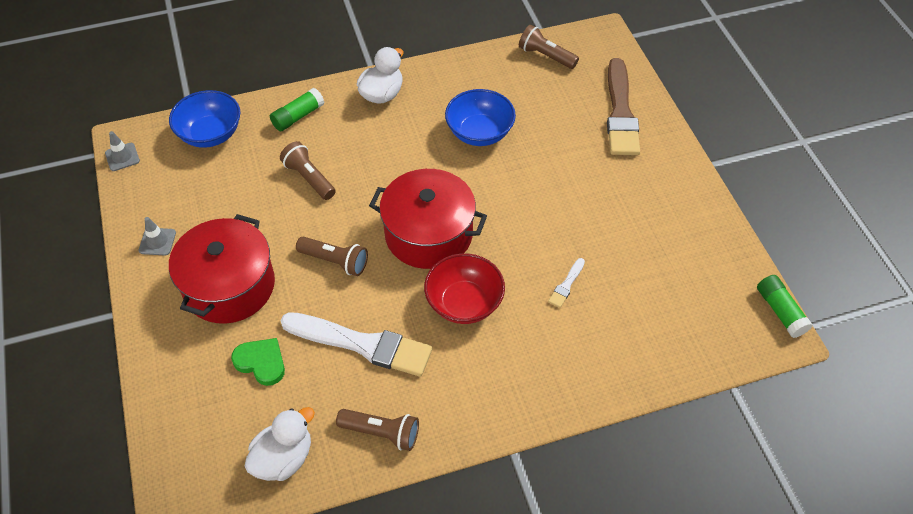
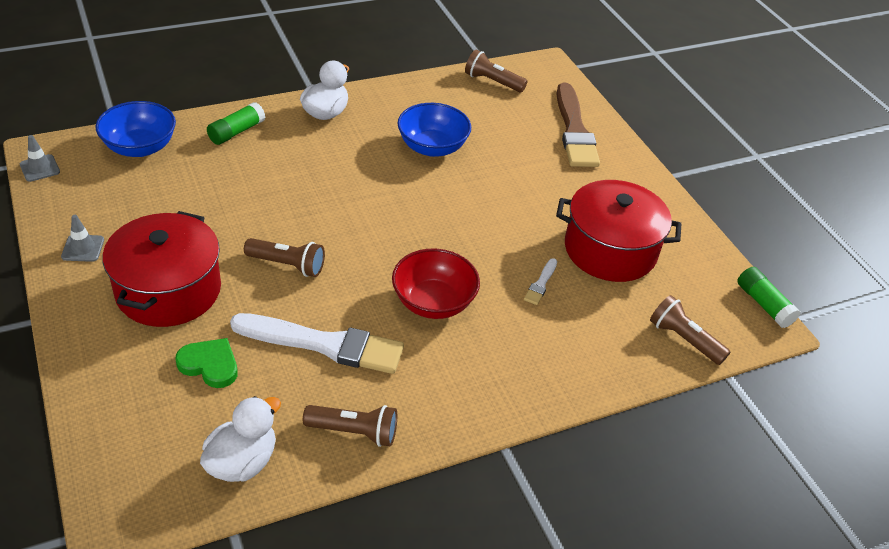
camera: 10 degrees left, 10 degrees down
brown flashlight [280,141,336,200] -> brown flashlight moved to [650,295,730,365]
red pot [369,169,487,269] -> red pot moved to [556,180,681,282]

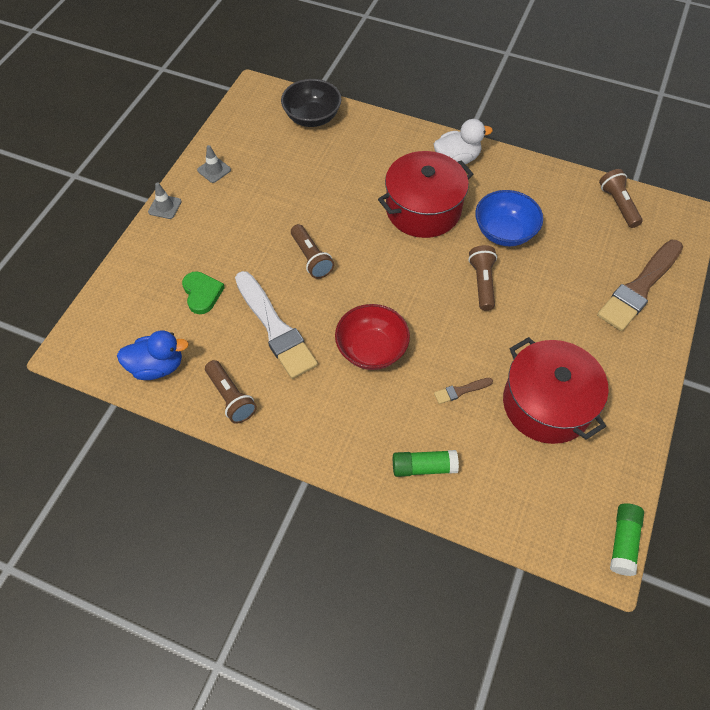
camera: 50 degrees right, 15 degrees up
grey traffic cone [20,135,60,182] -> grey traffic cone moved to [148,182,182,219]
blue bowl [95,101,176,157] -> black bowl [281,79,342,127]
red pot [103,211,221,327] -> red pot moved to [378,151,473,238]
white duck [200,396,281,482] -> blue duck [117,330,189,380]
green glue stick [207,102,266,145] -> green glue stick moved to [393,450,459,477]
white brush [524,258,557,305] -> brown brush [434,378,493,404]
brown flashlight [650,295,730,365] -> brown flashlight moved to [468,245,497,311]

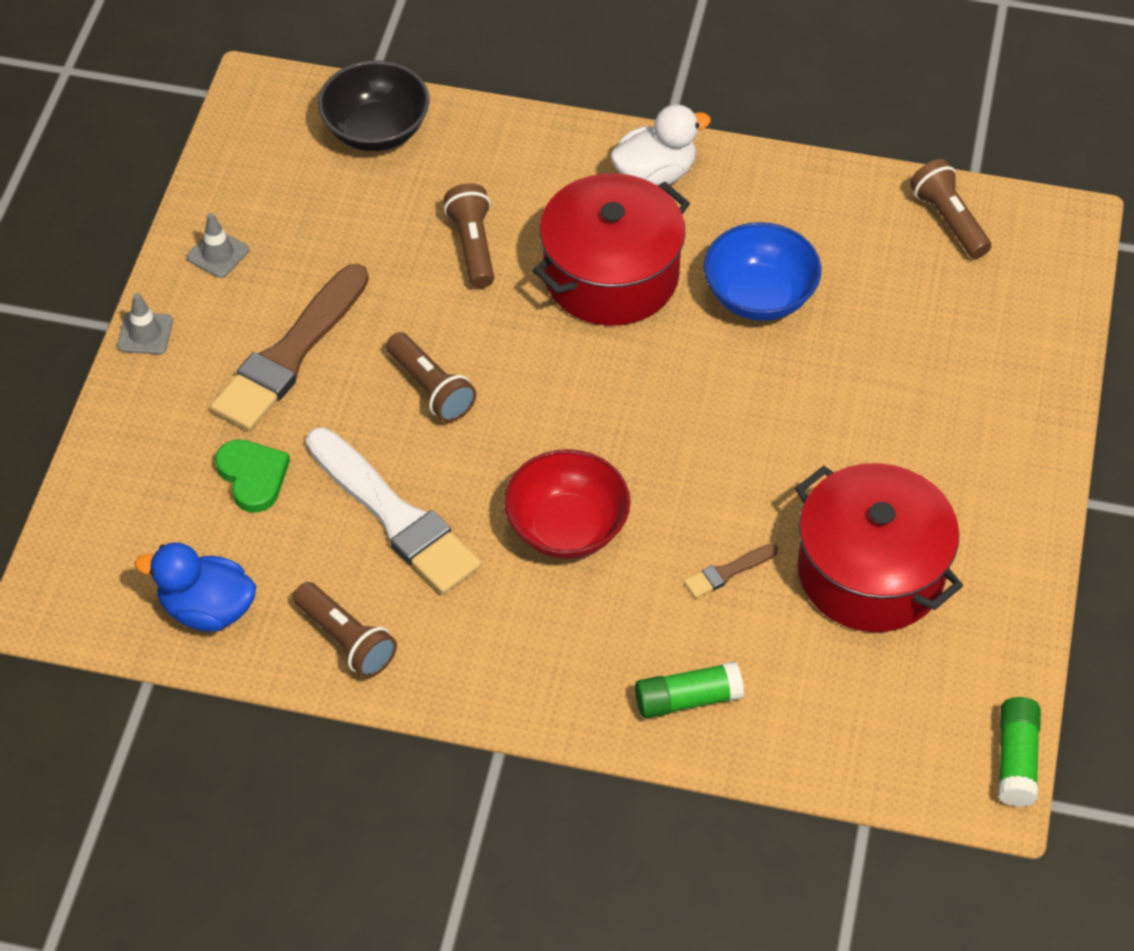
camera: 10 degrees left, 5 degrees down
blue duck [117,330,189,380] -> blue duck turned 150 degrees counterclockwise [135,542,256,631]
brown flashlight [468,245,497,311] -> brown flashlight moved to [444,183,494,288]
brown brush [597,240,683,331] -> brown brush moved to [211,264,369,431]

